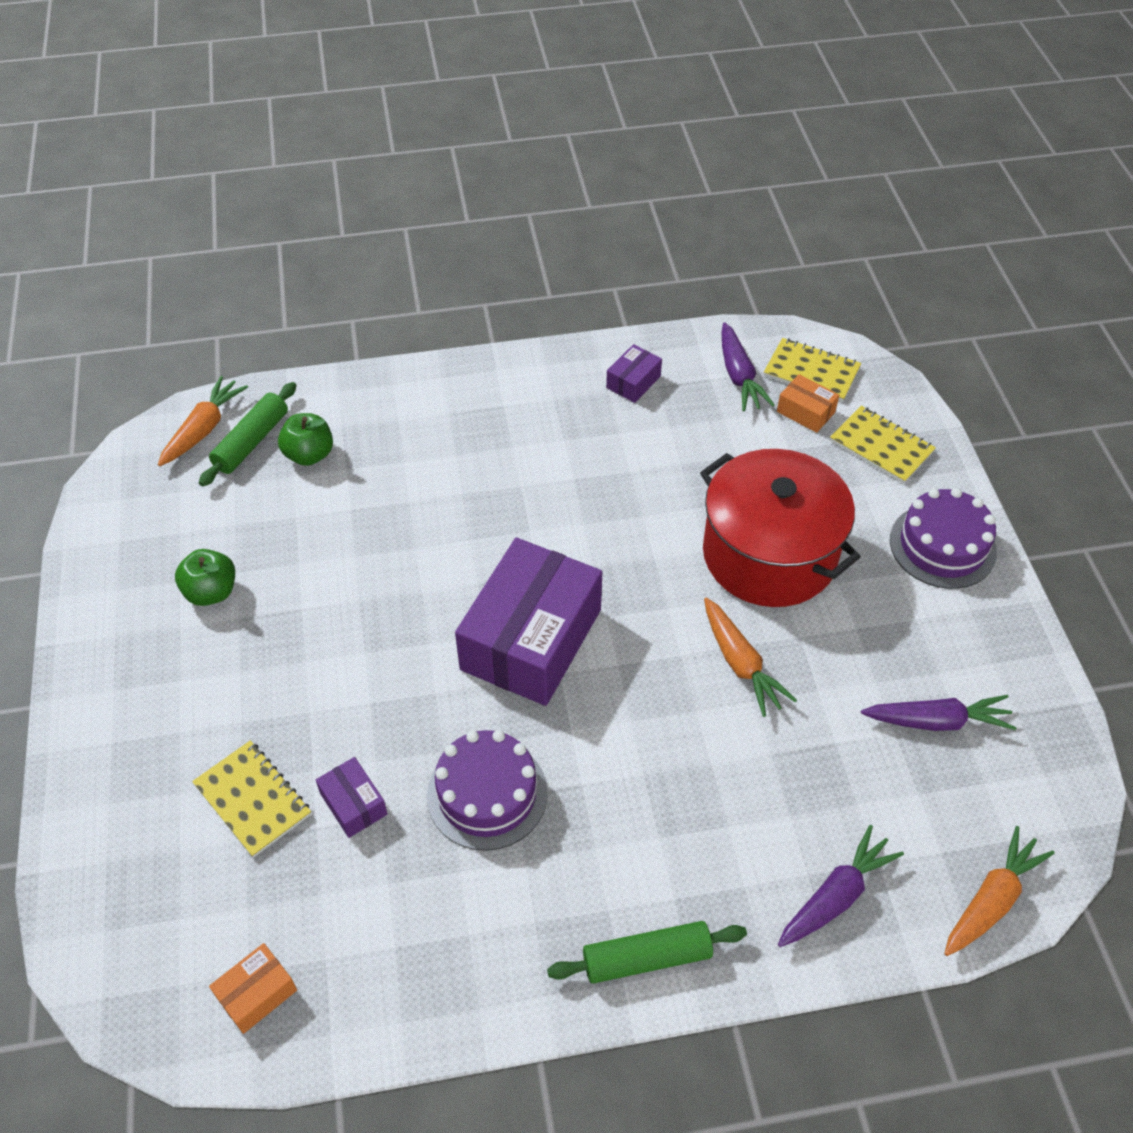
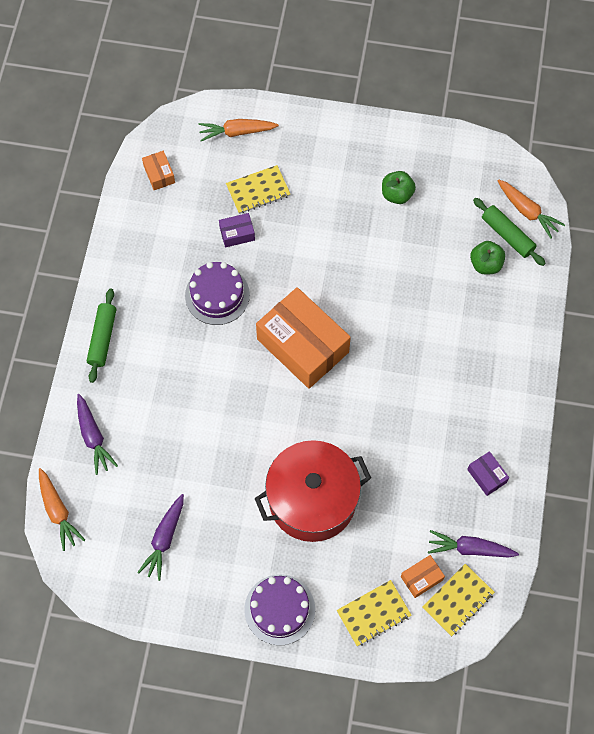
camera: 110 degrees right, 15 degrees up
purple box [455,538,602,706] -> orange box [256,287,351,389]
orange carrot [704,598,797,717] -> orange carrot moved to [198,119,279,141]

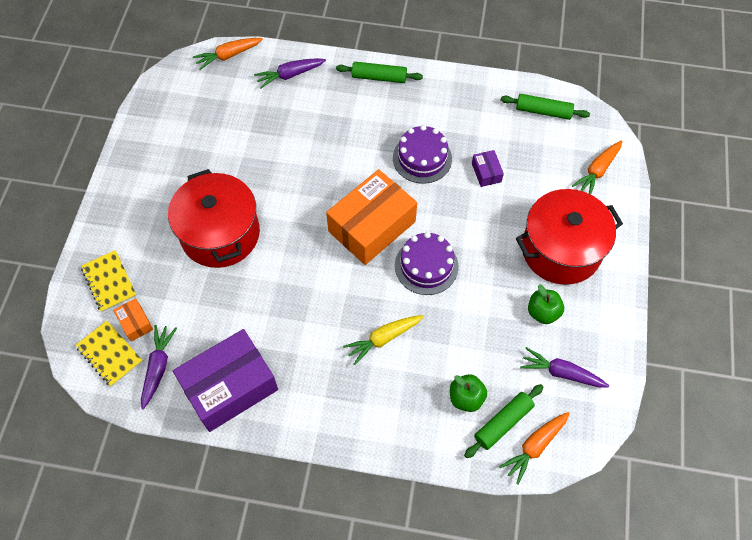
camera: 90 degrees right, 5 degrees down
purple carrot [137,494,184,581] -> purple carrot moved to [520,347,609,387]
orange box [142,151,175,190] -> green rolling pin [501,94,590,120]
orange carrot [198,119,279,141] -> orange carrot turned 135 degrees counterclockwise [572,141,623,195]
yellow notebook [226,165,290,214] -> none
purple cake [244,574,315,645] -> purple cake moved to [395,232,459,295]
purple box [467,451,509,496] -> purple box [173,329,278,432], size x2.35
none -> yellow carrot [343,315,424,365]
none -> red pot [516,189,623,285]

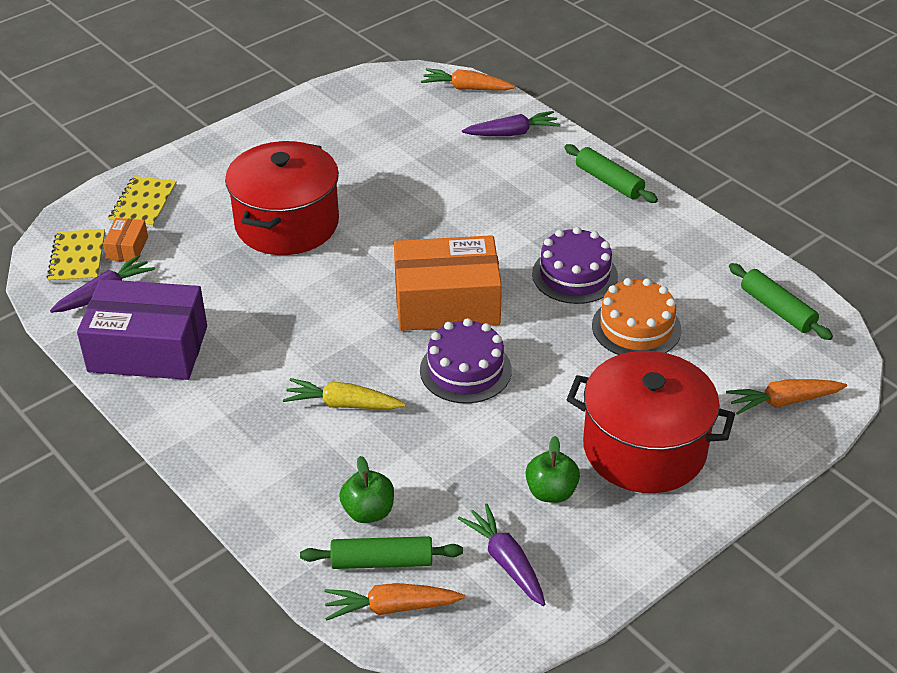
camera: 40 degrees right, 20 degrees down
purple carrot [254,58,326,88] -> purple carrot turned 150 degrees clockwise [462,111,561,136]
purple box [472,150,504,187] -> orange cake [592,278,681,355]

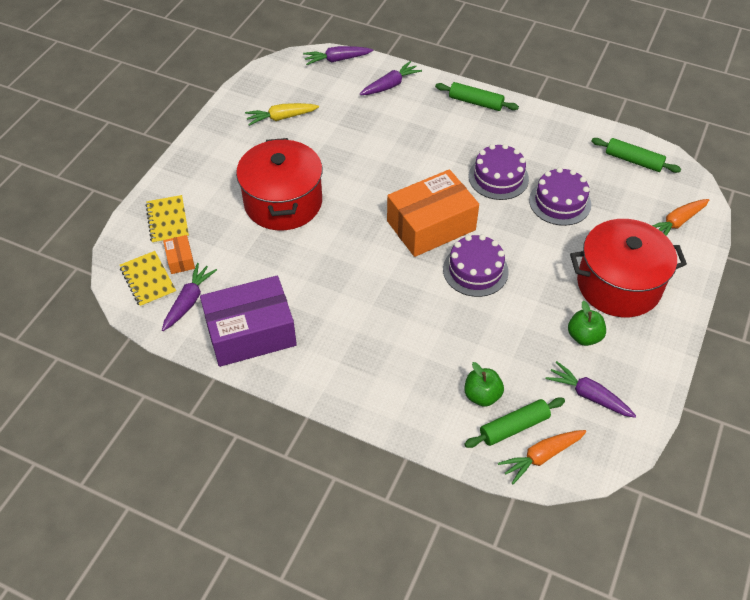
camera: 25 degrees left, 10 degrees up
yellow carrot [283,378,406,409] -> yellow carrot moved to [245,103,319,126]
orange carrot [421,68,516,91] -> purple carrot [303,46,373,65]
orange cake [592,278,681,355] -> purple cake [529,167,591,226]

